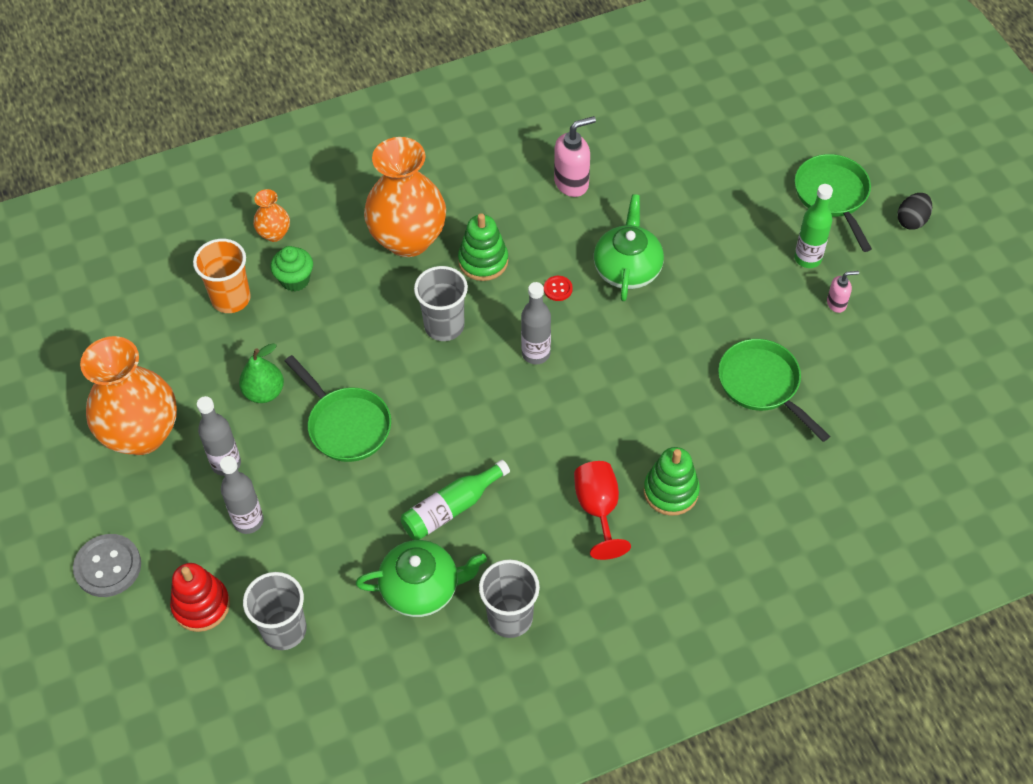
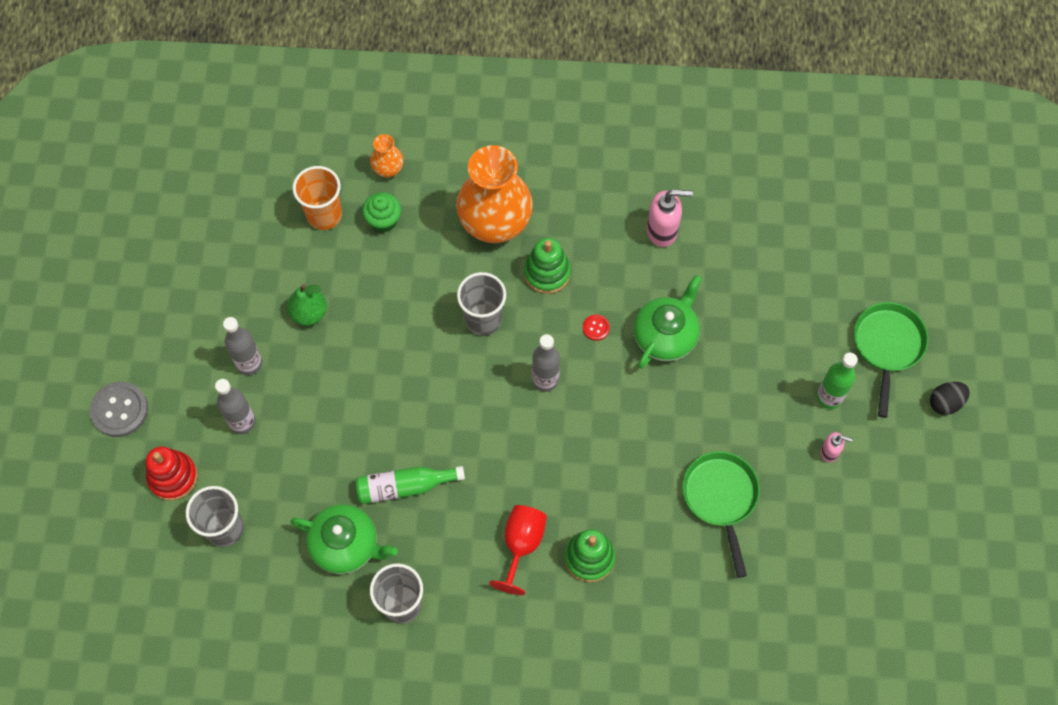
camera: 25 degrees right, 10 degrees up
orange vase [80,336,177,455] -> none
green pan [285,355,391,462] -> none

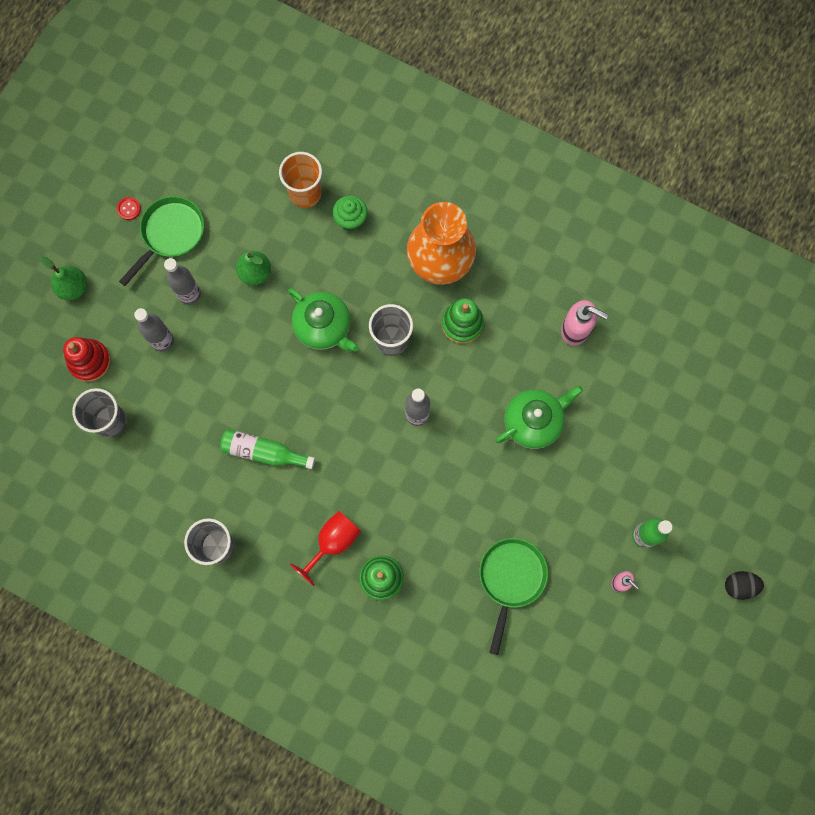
camera: 25 degrees right, 10 degrees up
grey button [90,382,148,437] -> green pear [39,256,87,300]
green teapot [290,504,398,574] -> green teapot moved to [288,288,358,352]
orange vase [370,134,404,178] -> none
red button [583,314,610,341] -> red button moved to [117,197,141,220]
green pan [854,302,928,418] -> green pan moved to [119,196,204,286]

